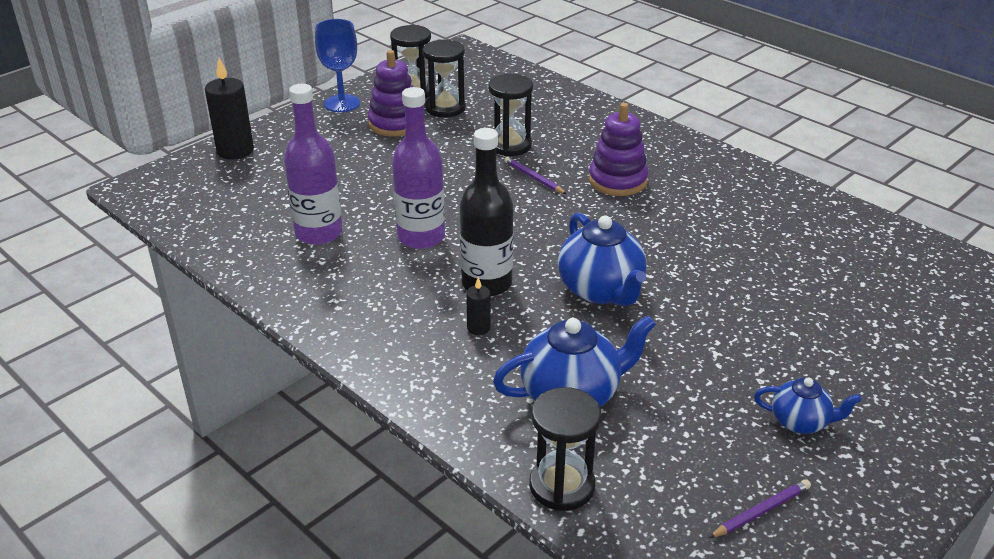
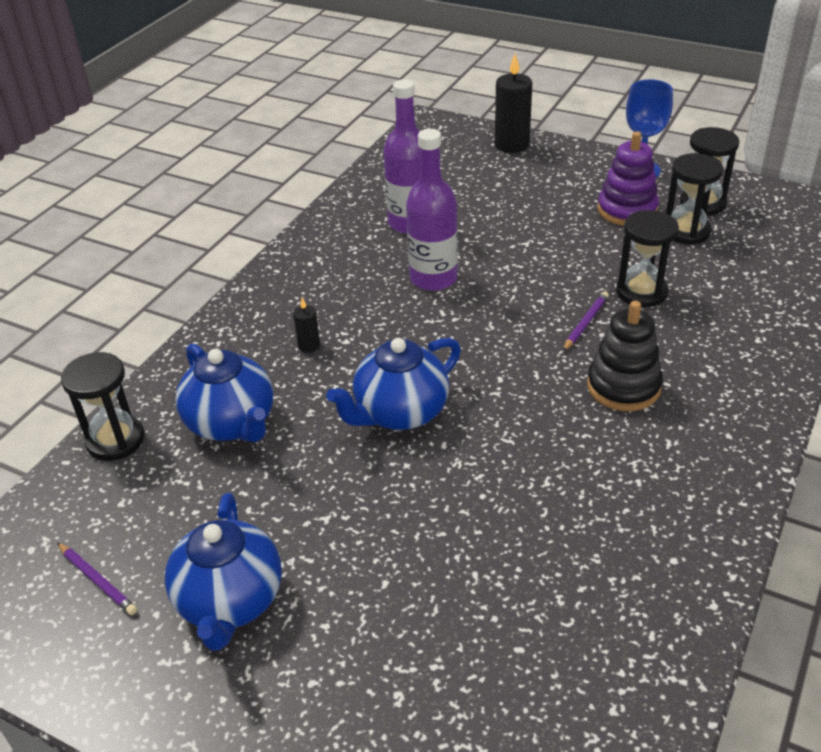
camera: 75 degrees right, 5 degrees up
black bottle [460,128,513,297] -> none
purple stacking toy [589,103,649,196] -> black stacking toy [587,301,663,411]
blue teapot [754,377,862,434] -> blue teapot [165,493,282,651], size x1.73

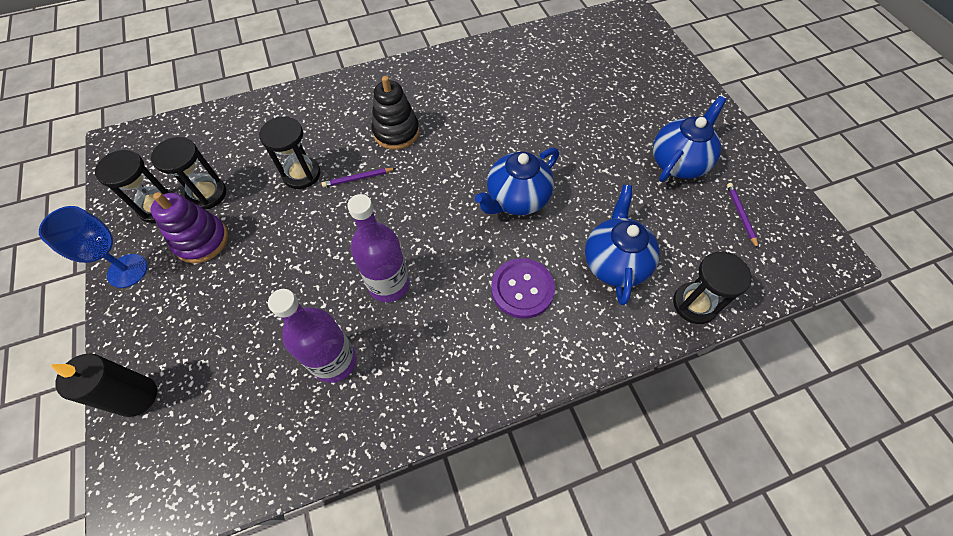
camera: 140 degrees left, 20 degrees up
black candle [293,297,320,353] -> purple button [491,258,555,319]
blue teapot [326,338,461,430] -> blue teapot turned 135 degrees clockwise [475,148,559,215]

